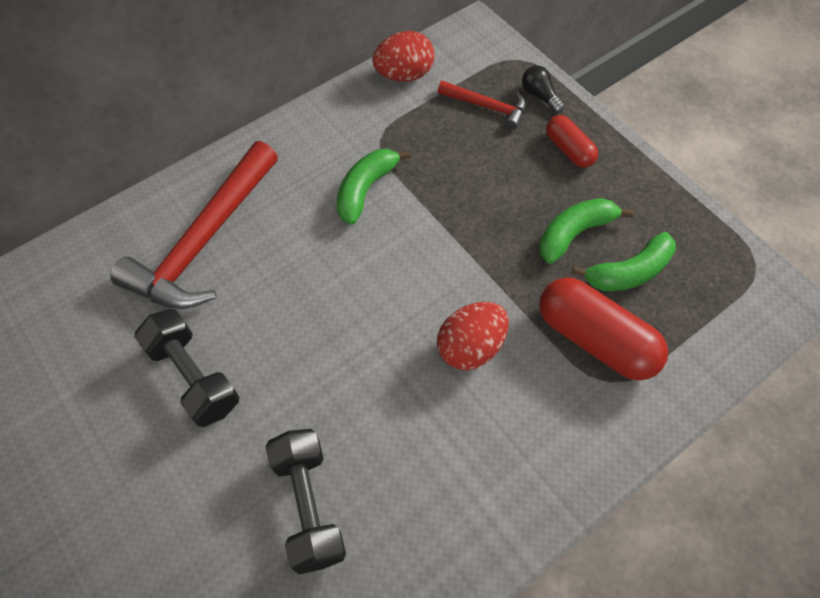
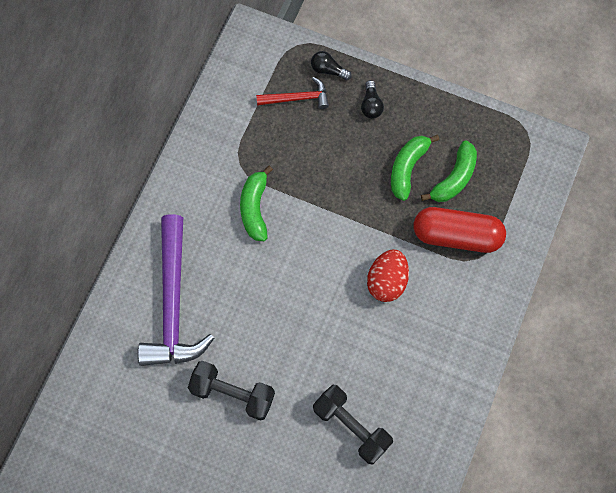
camera: 30 degrees left, 10 degrees up
red hammer [110,141,278,309] -> purple hammer [138,214,214,366]
red egg [372,31,435,81] -> none
red capsule [546,115,598,168] -> black light bulb [361,80,384,119]

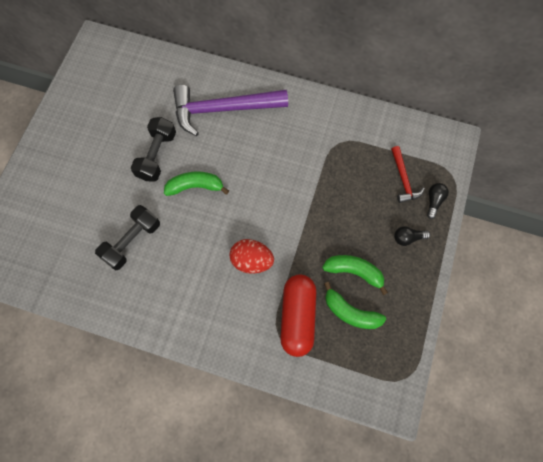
camera: 85 degrees right, 0 degrees up
green banana [240,166,273,241] -> green banana moved to [164,171,229,196]

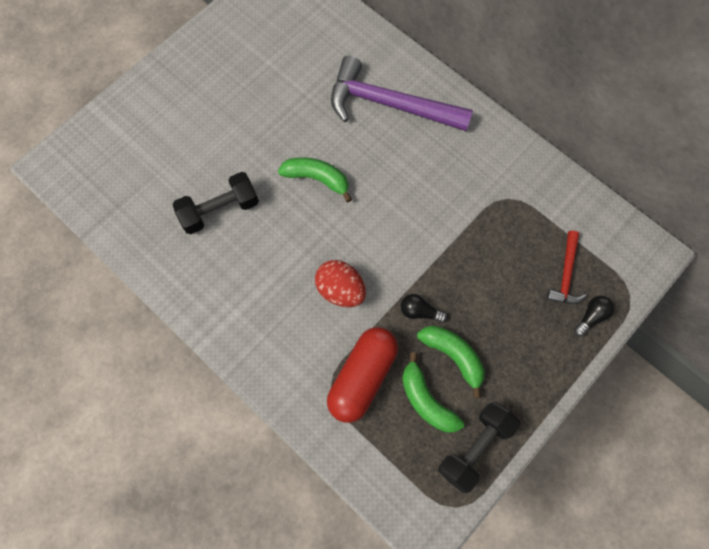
camera: 25 degrees right, 0 degrees up
black dumbbell [131,117,176,181] -> black dumbbell moved to [438,401,520,493]
black light bulb [394,226,431,246] -> black light bulb moved to [401,294,447,323]

